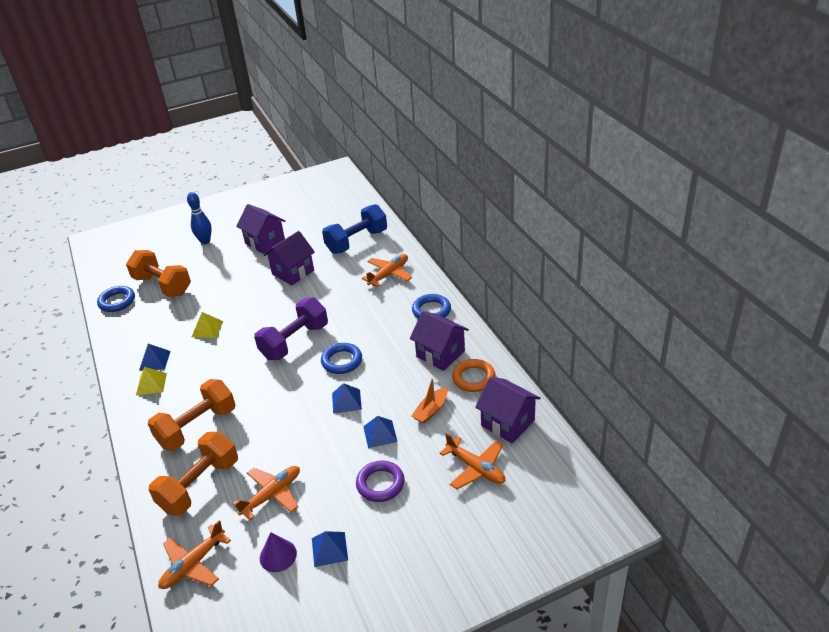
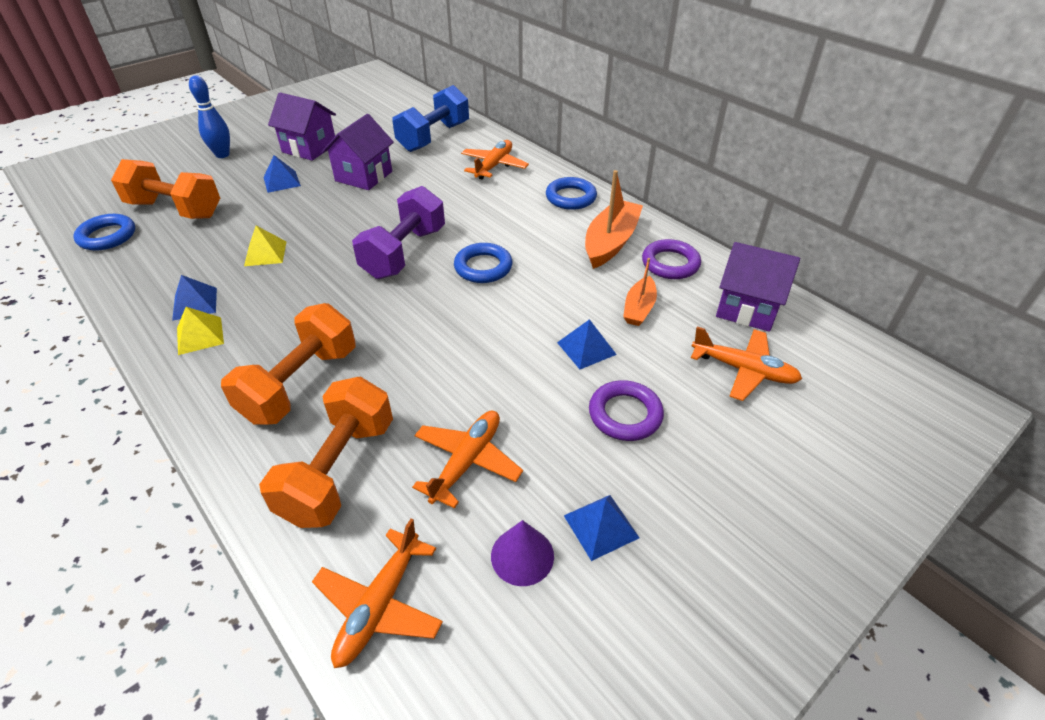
camera: 20 degrees left, 5 degrees up
blue pyramid [332,383,362,414] -> blue pyramid moved to [263,155,301,193]
purple house [410,311,469,371] -> orange boat [585,170,643,269]
orange ring [452,359,495,392] -> purple ring [642,239,701,279]

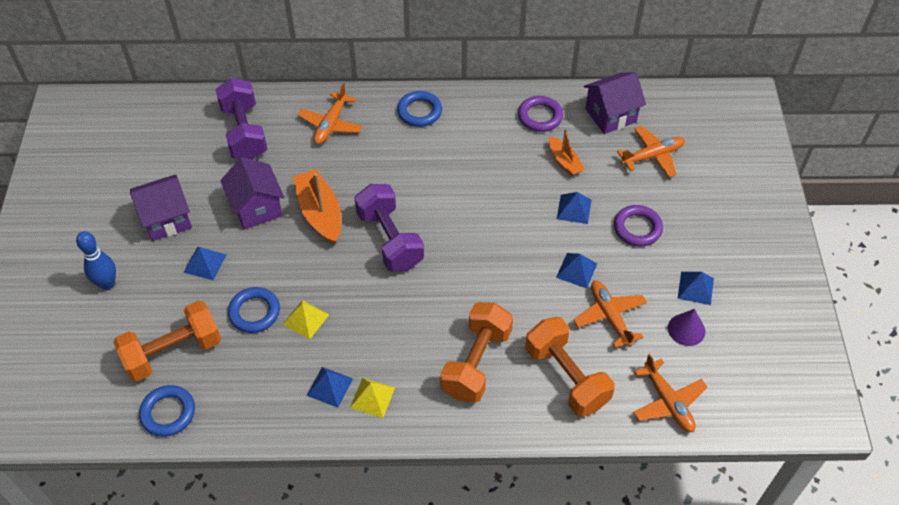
camera: 50 degrees left, 10 degrees up
orange dumbbell [221,303,356,425] -> orange dumbbell turned 45 degrees clockwise [440,302,513,403]
blue dumbbell [392,85,469,152] -> purple dumbbell [215,78,267,160]
blue ring [454,243,512,283] -> blue ring moved to [228,287,280,333]
orange plane [461,140,529,180] -> orange plane turned 135 degrees counterclockwise [298,83,363,144]
orange boat [585,170,643,269] -> orange boat moved to [293,169,341,245]
none -> blue pyramid [556,253,598,288]

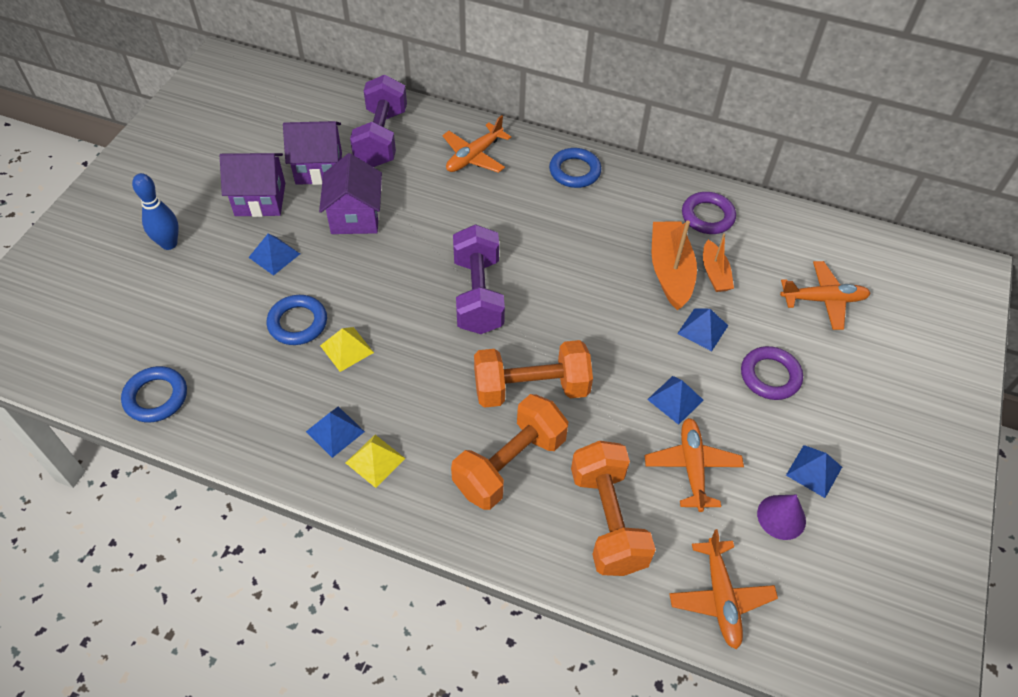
camera: 20 degrees right, 0 degrees up
orange dumbbell [113,300,221,382] -> orange dumbbell moved to [474,340,593,408]
orange boat [293,169,341,245] -> orange boat moved to [652,220,697,310]
purple house [584,72,646,134] -> purple house moved to [283,121,342,185]

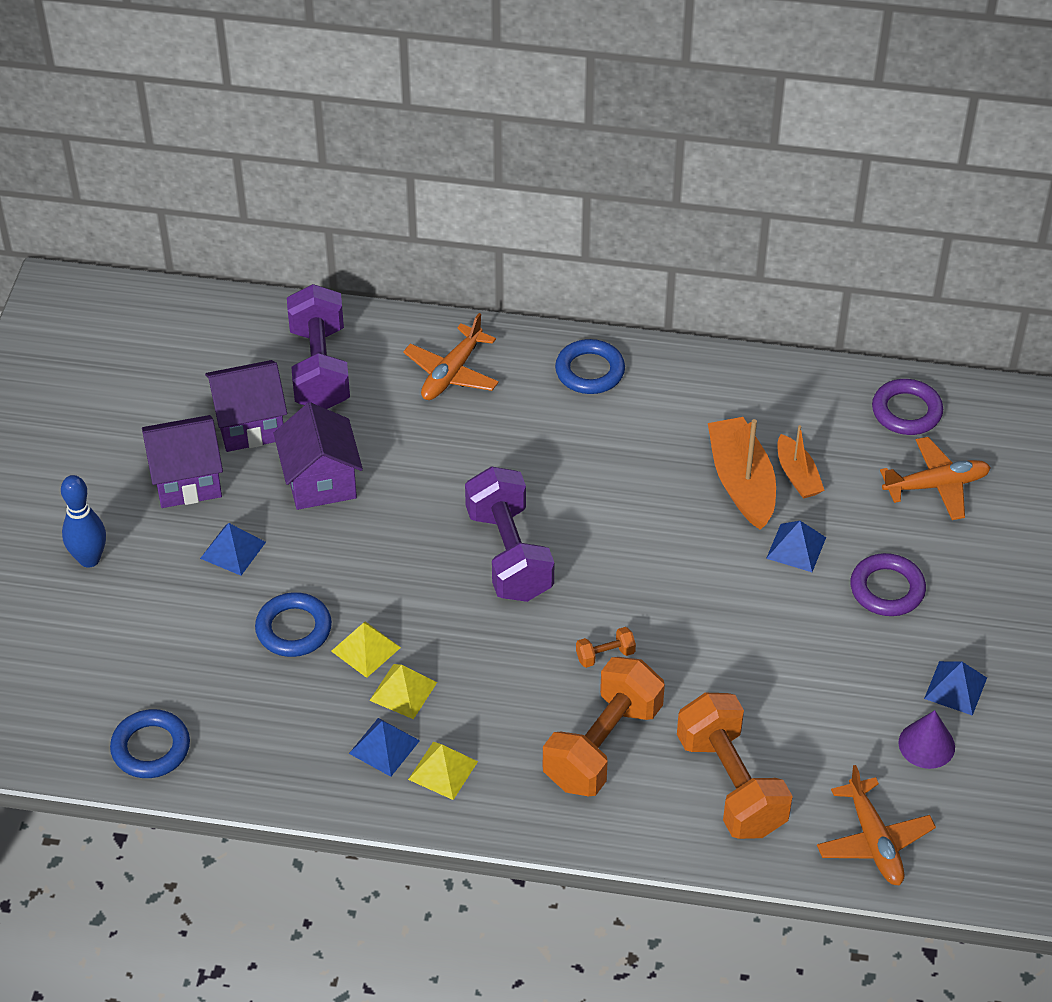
camera: 10 degrees left, 5 degrees down
orange dumbbell [474,340,593,408] -> orange dumbbell [576,627,636,668], size x0.41
orange plane [645,418,744,512] -> none
blue pyramid [647,376,704,425] -> none
purple ring [682,192,736,234] -> purple ring moved to [872,379,943,435]
none -> yellow pyramid [369,664,437,719]

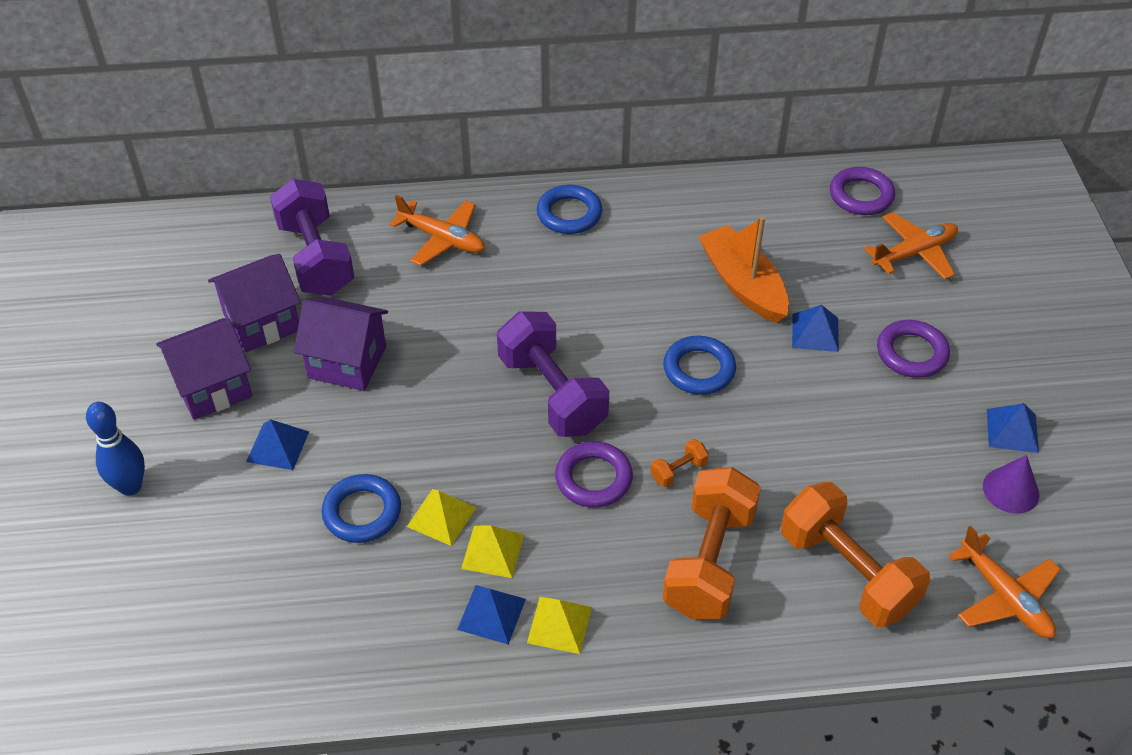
camera: 15 degrees left, 0 degrees up
blue ring [110,709,190,778] -> blue ring moved to [663,336,736,395]
purple house [274,402,363,510] -> purple house turned 45 degrees counterclockwise [294,297,388,391]
orange plane [403,313,499,400] -> orange plane turned 75 degrees counterclockwise [389,195,485,266]
orange boat [777,425,824,499] -> none
none -> purple ring [555,441,633,508]

